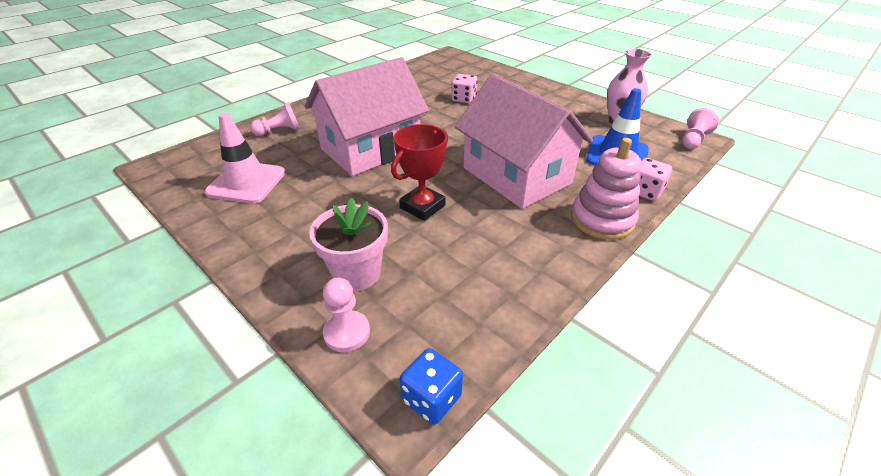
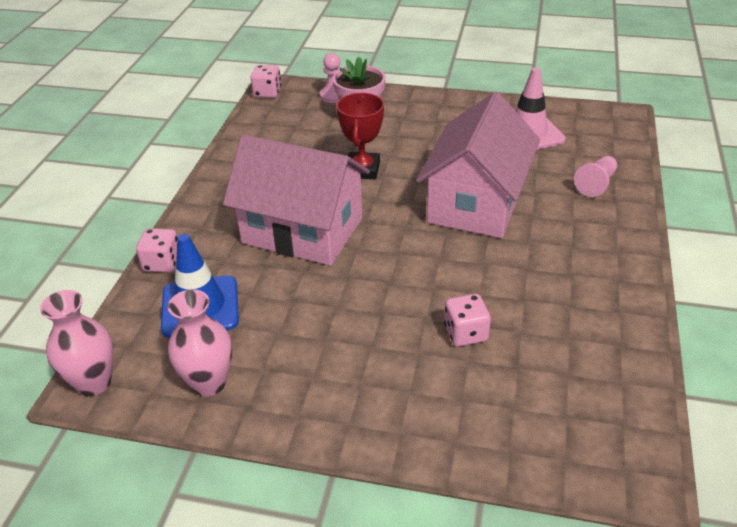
camera: 150 degrees right, 0 degrees up
blue dice [399,348,463,425] -> pink dice [251,65,281,98]
pink stacking toy [571,138,641,240] -> none
pink pawn [682,108,719,149] -> pink vase [40,290,113,396]

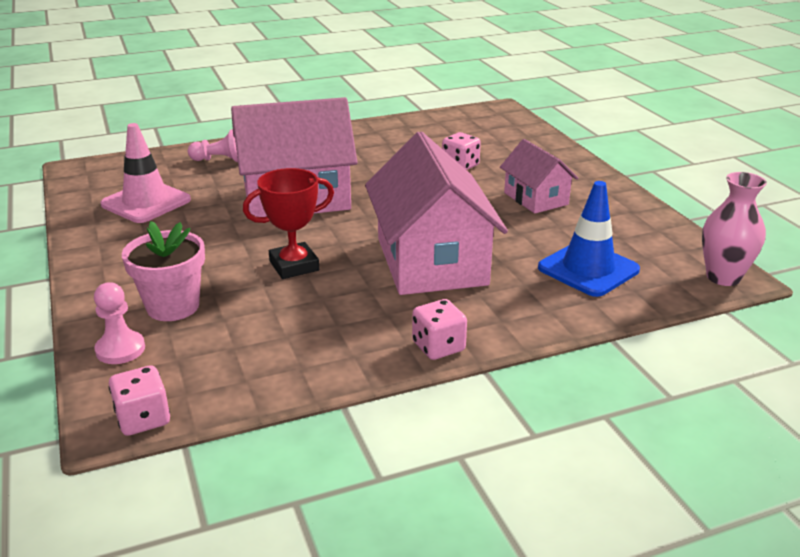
camera: 125 degrees left, 10 degrees down
pink dice [136,228,178,273] -> pink dice moved to [412,299,467,360]
pink vase [168,289,232,397] -> none
none -> pink house [500,139,578,214]

